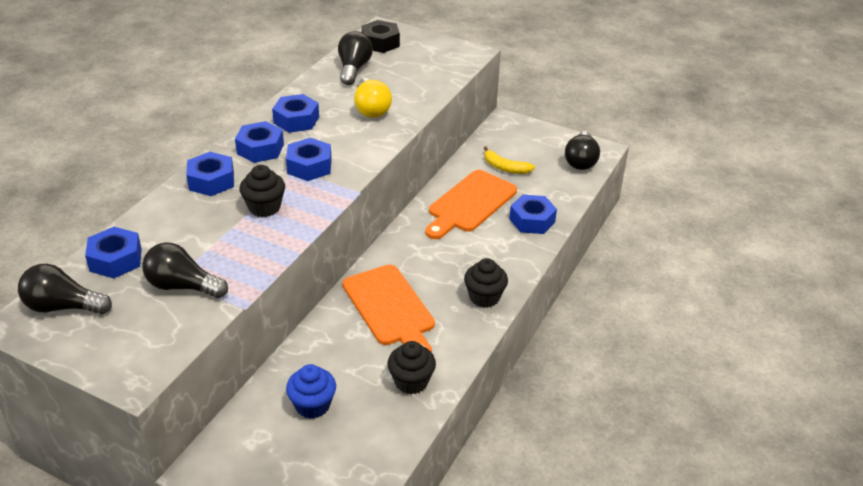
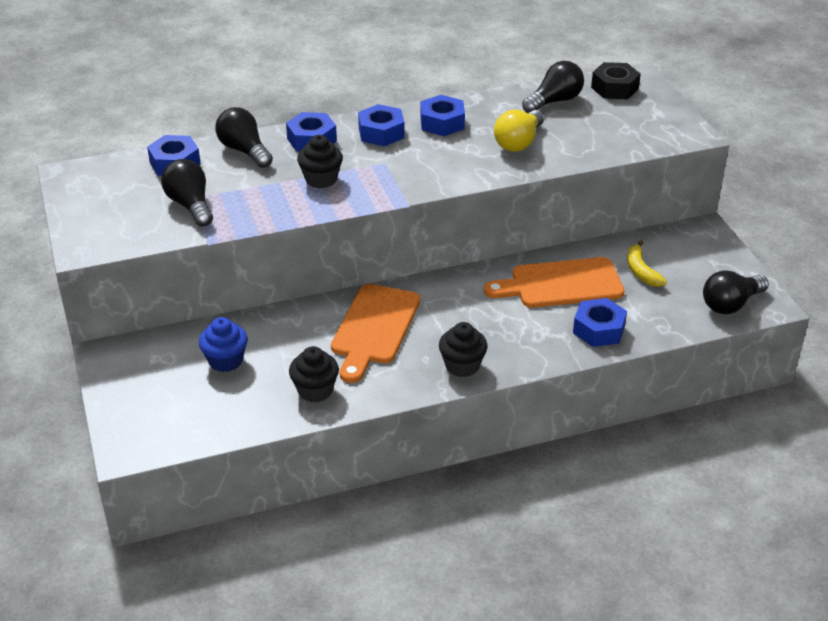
camera: 45 degrees right, 0 degrees up
black light bulb [18,264,112,315] -> black light bulb moved to [215,107,273,168]
blue nut [286,138,332,181] -> none

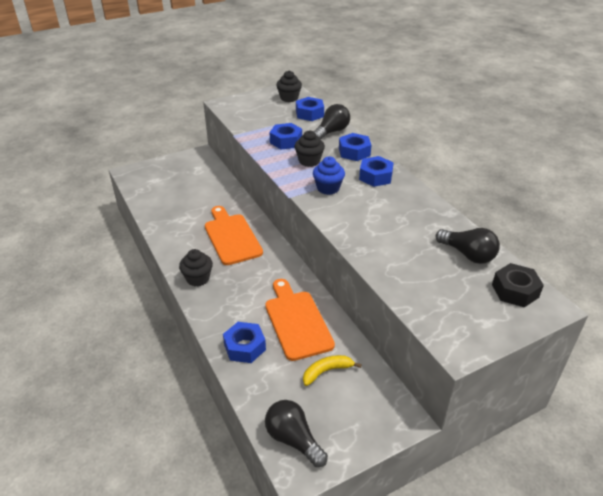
camera: 80 degrees right, 0 degrees up
black light bulb [161,159,213,227] -> none
blue cupcake [199,317,248,372] -> blue cupcake moved to [313,157,345,195]
black cupcake [289,346,339,403] -> black cupcake moved to [276,71,302,102]
orange cutting board [331,284,420,383] -> orange cutting board turned 60 degrees clockwise [205,206,263,265]
blue nut [421,95,465,136] -> blue nut moved to [270,123,302,149]
yellow light bulb [494,110,544,152] -> none

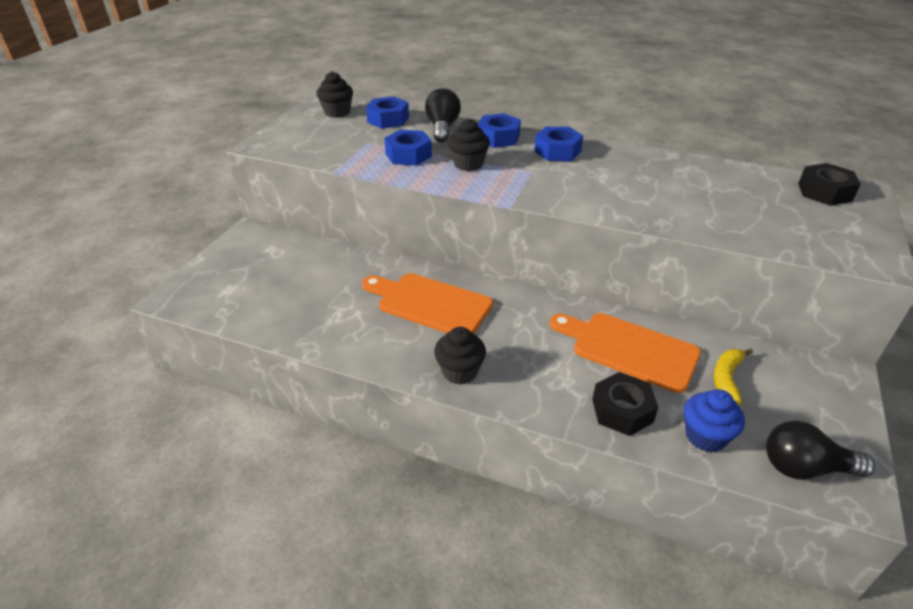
camera: 40 degrees left, 0 degrees up
blue nut [223,322,266,363] -> black nut [592,372,658,436]
blue cupcake [313,157,345,195] -> blue cupcake moved to [684,389,745,452]
black light bulb [436,228,500,264] -> none

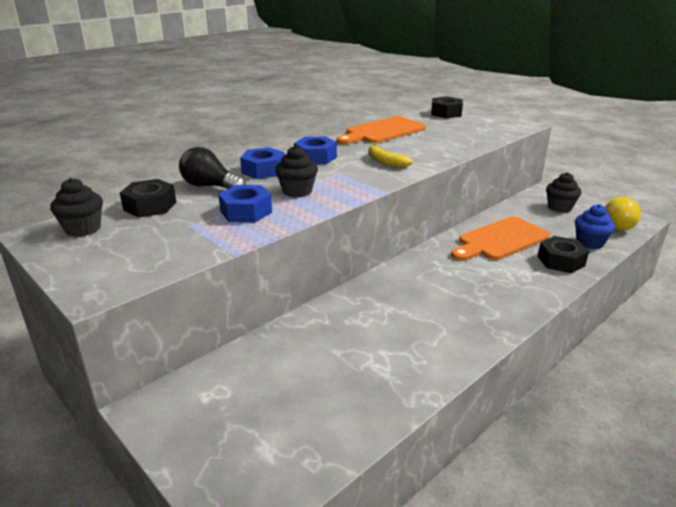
camera: 65 degrees left, 10 degrees down
orange cutting board [362,273,493,334] -> orange cutting board moved to [337,116,426,145]
blue nut [366,97,409,129] -> black nut [120,179,176,218]
black cupcake [434,327,486,385] -> black cupcake moved to [546,172,581,213]
yellow banana [714,349,753,405] -> yellow banana moved to [369,144,413,168]
black light bulb [766,420,875,479] -> yellow light bulb [605,197,641,231]

